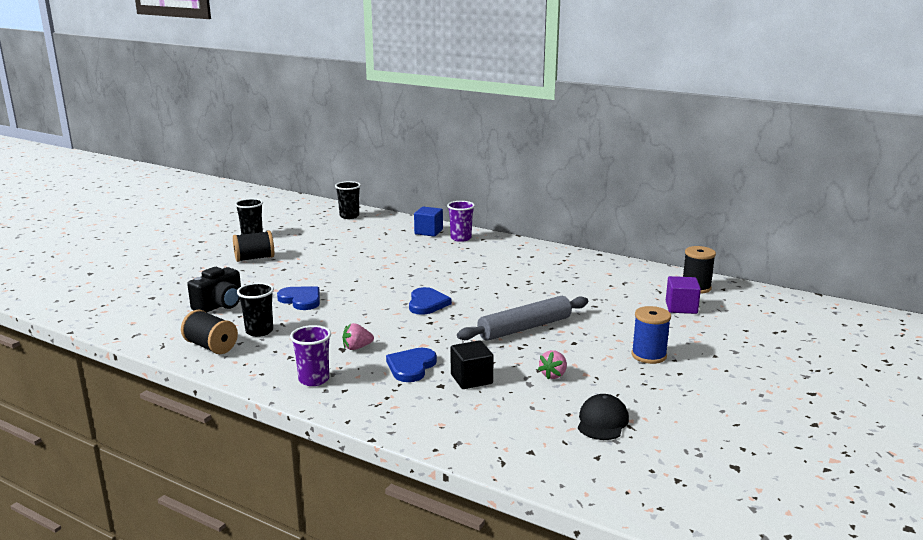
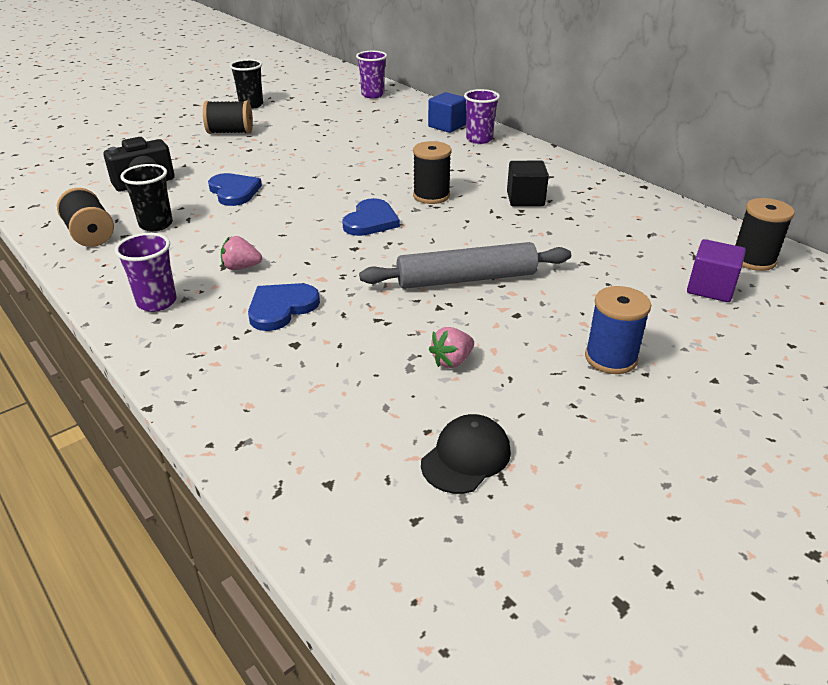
camera: 20 degrees right, 15 degrees up
black cup [335,181,361,219] -> purple cup [356,51,387,98]
black cube [451,340,494,389] -> black cube moved to [507,161,549,207]
none -> black spool [413,141,452,204]

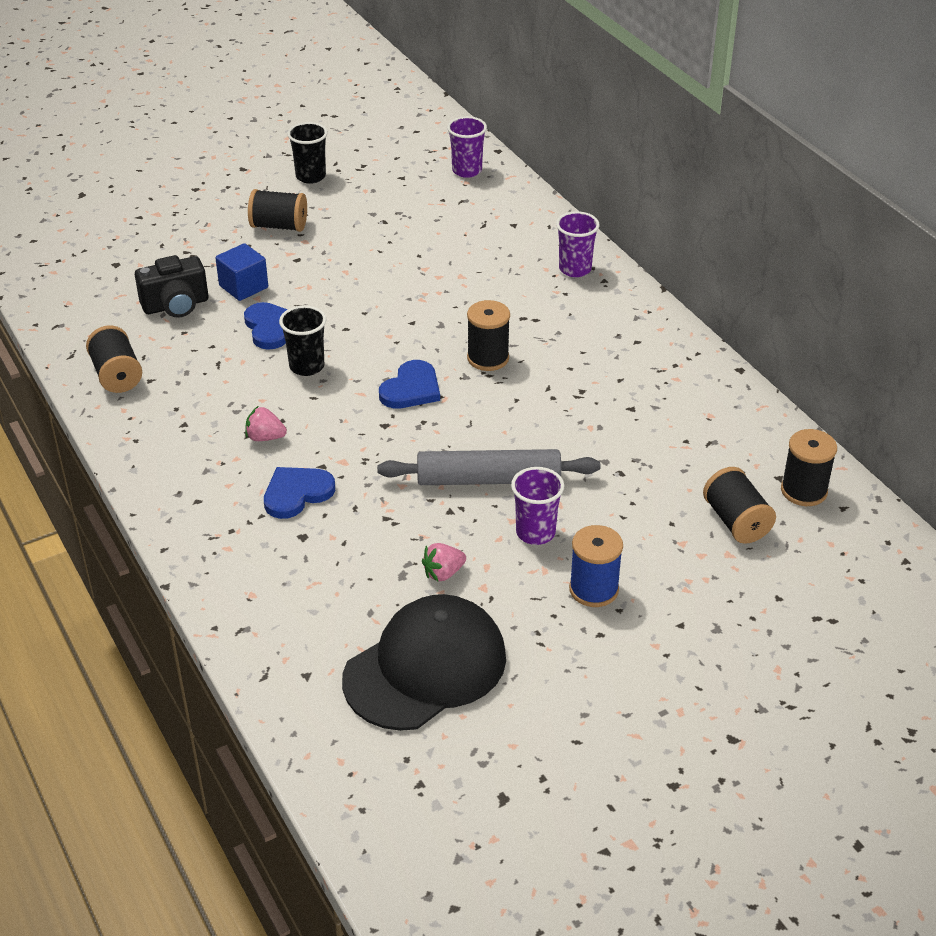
camera: 10 degrees right, 5 degrees up
purple cup [115,233,177,312] -> purple cup moved to [511,467,564,545]
black cup [120,164,173,231] -> black cup moved to [279,305,326,376]
black cap [421,414,511,494] -> black cap [342,594,506,731], size x2.01
blue cube [428,92,467,133] -> blue cube moved to [215,243,268,301]
black cube [507,161,549,207] -> none
purple cube [687,239,746,302] -> black spool [703,467,776,544]

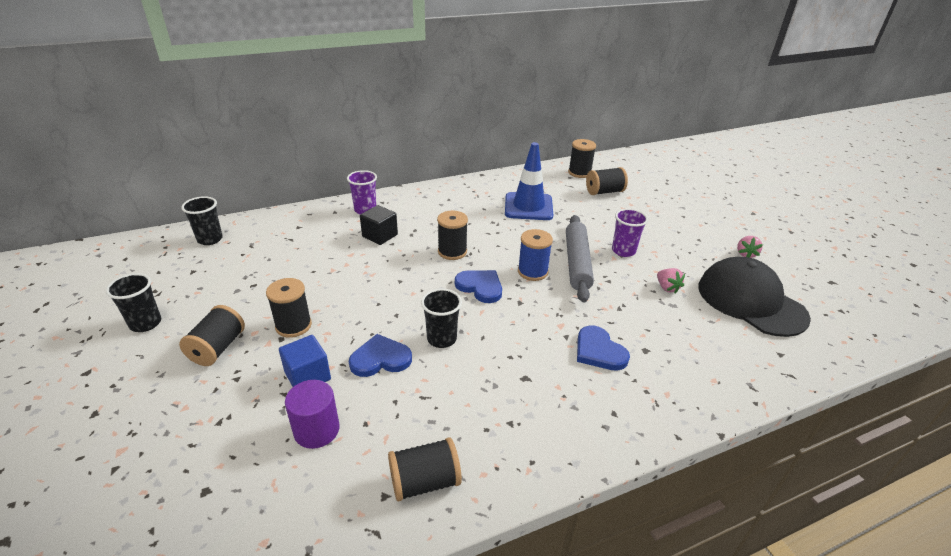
camera: 85 degrees left, 5 degrees down
black camera [135,255,208,318] -> purple cylinder [285,380,340,449]
pink strawberry [245,406,287,441] -> pink strawberry moved to [737,236,763,258]
purple cup [447,116,487,178] -> black cup [181,196,223,245]
blue spool [569,525,623,607] -> blue spool moved to [518,229,553,281]
none -> black spool [266,278,312,338]
none -> black cube [360,205,398,245]
none -> blue traffic cone [505,142,553,220]

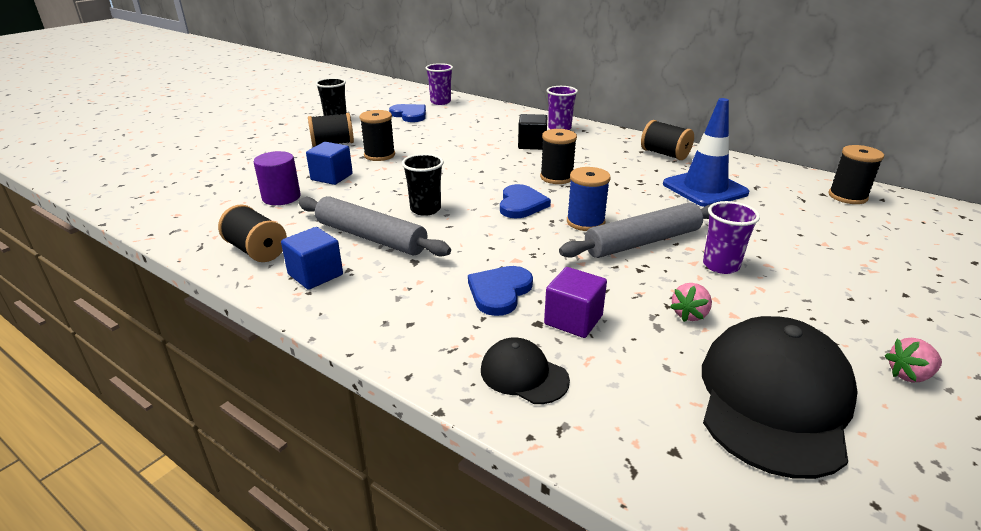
camera: 60 degrees right, 5 degrees down
black cup [181,196,223,245] -> purple cup [425,63,453,105]
blue heart [349,334,412,377] -> blue heart moved to [389,104,426,122]
black spool [586,167,628,195] -> black spool moved to [641,120,694,160]
none -> blue cube [281,227,343,290]
none -> grey rolling pin [298,196,451,257]
none -> black cap [481,338,570,404]
none -> purple cube [544,267,607,338]

